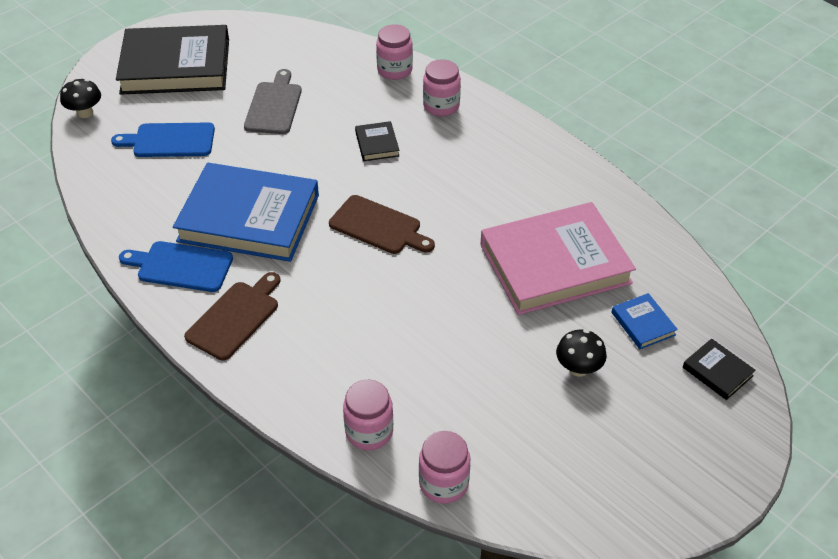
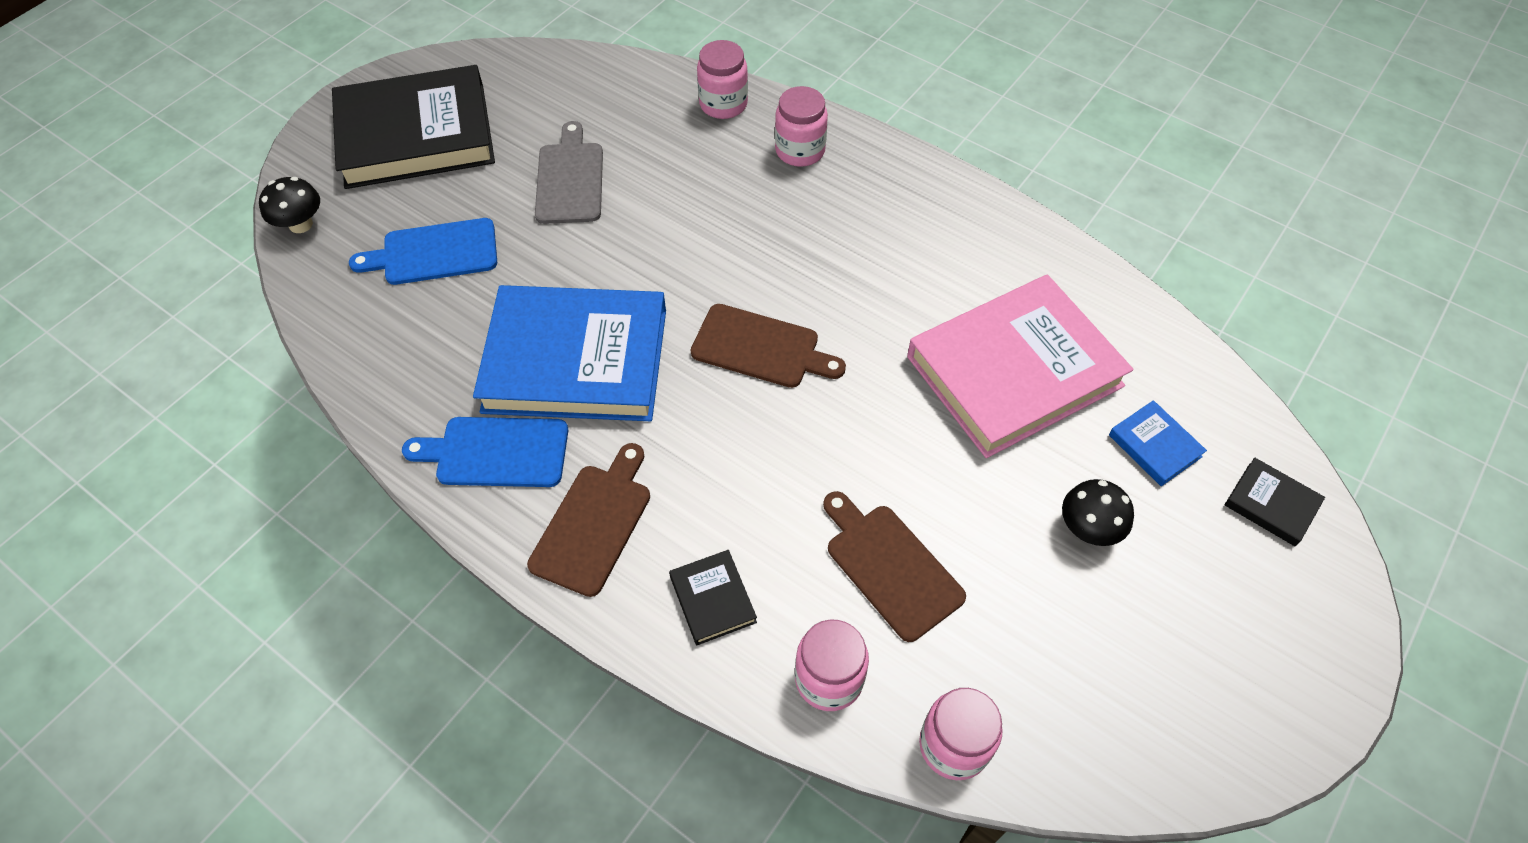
camera: 10 degrees left, 10 degrees up
black book [355,121,399,161] -> black book moved to [669,550,757,645]
none -> brown cutting board [823,491,966,642]

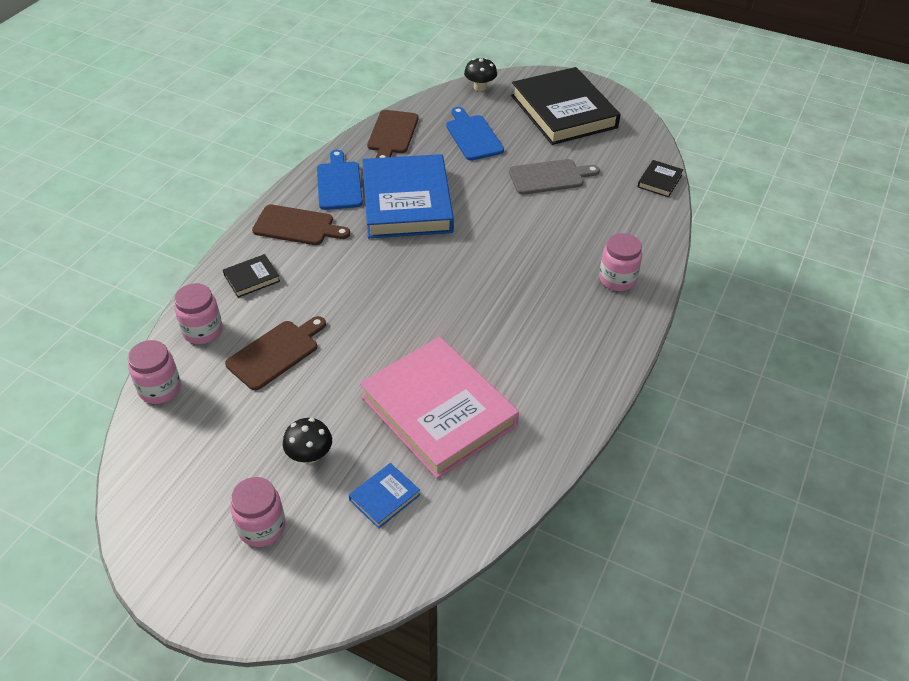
camera: 80 degrees right, 10 degrees down
brown cutting board [691,304,846,388] -> brown cutting board moved to [367,110,418,158]
pink jar [697,40,748,119] -> pink jar moved to [230,477,286,547]
black book [1225,458,1325,546] -> black book moved to [638,160,684,197]

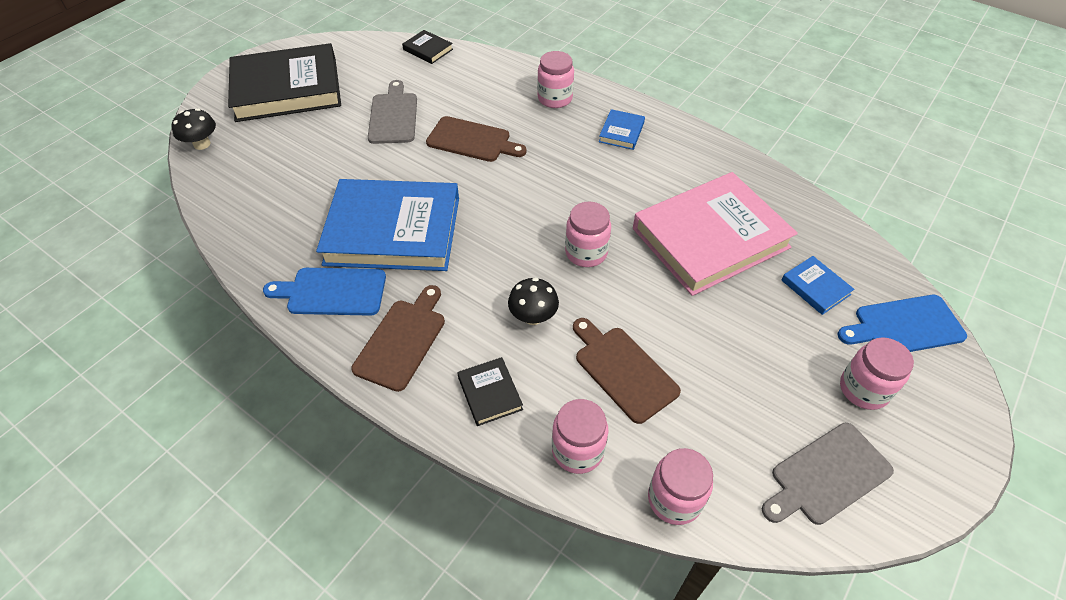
camera: 80 degrees left, 5 degrees up
black mushroom [283,418,332,464] -> black mushroom moved to [508,277,559,325]
brown cutting board [367,110,418,158] -> brown cutting board moved to [426,116,527,162]
blue cutting board [446,107,504,161] -> blue cutting board moved to [837,295,967,352]
none -> pink jar [565,202,611,267]
none -> blue book [599,109,645,150]
none -> grey cutting board [762,423,894,525]

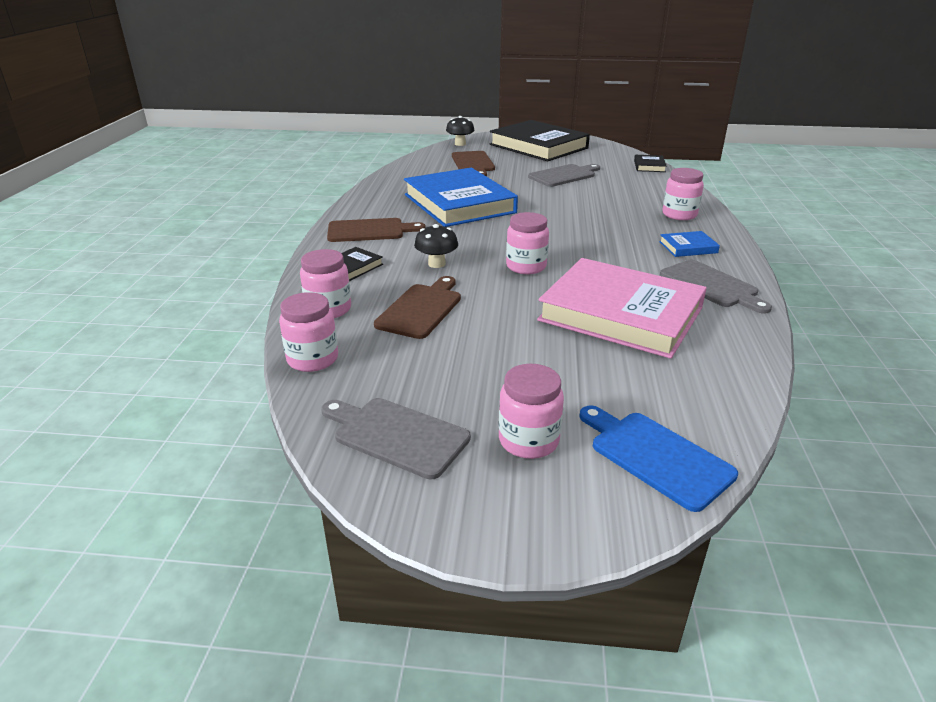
camera: 60 degrees right, 20 degrees down
blue cutting board [263,268,386,316] -> none
brown cutting board [426,116,527,162] -> brown cutting board moved to [452,151,495,177]
blue book [782,256,854,315] -> none
none -> grey cutting board [660,260,772,313]

